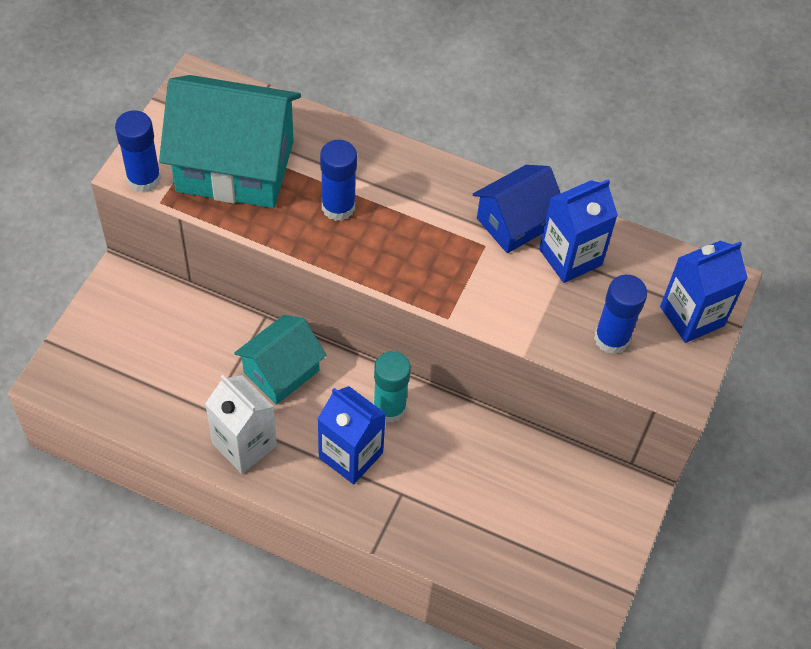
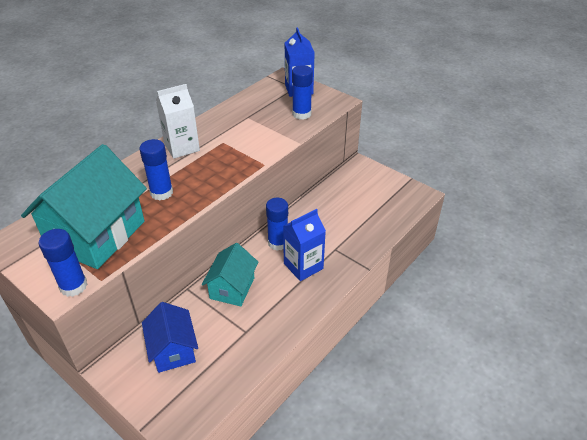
camera: 70 degrees left, 15 degrees down
white carton [205,375,277,474] -> white carton moved to [156,84,200,159]
turquoise house [234,315,327,405] -> turquoise house turned 45 degrees clockwise [202,243,258,306]
turquoise glue stick [373,351,411,423] -> blue glue stick [266,198,288,251]
blue house [473,165,561,253] -> blue house moved to [142,302,198,373]
blue carton [539,179,618,283] -> none

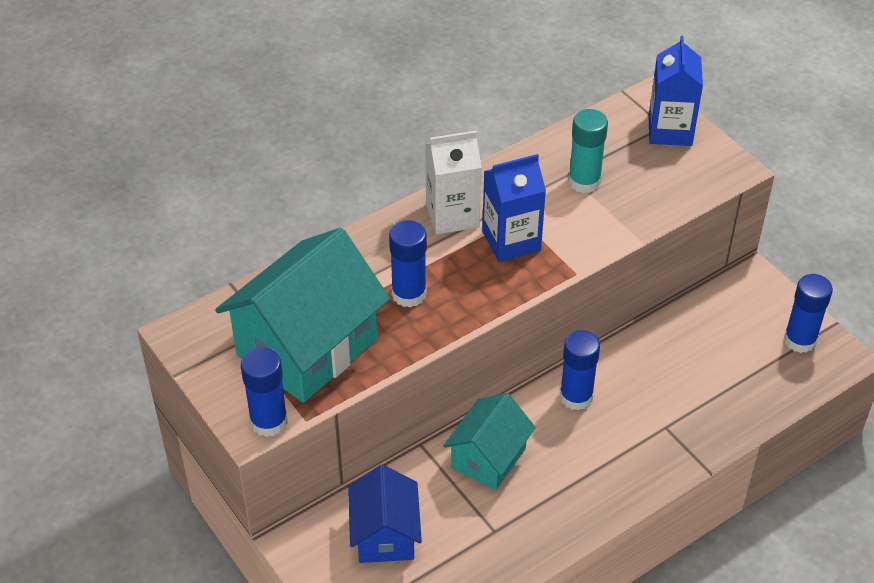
camera: 15 degrees right, 5 degrees up
blue carton [283,209,326,281] -> blue carton moved to [482,154,546,262]
blue glue stick [292,65,313,120] -> blue glue stick moved to [784,274,833,353]
none -> turquoise glue stick [568,109,608,193]

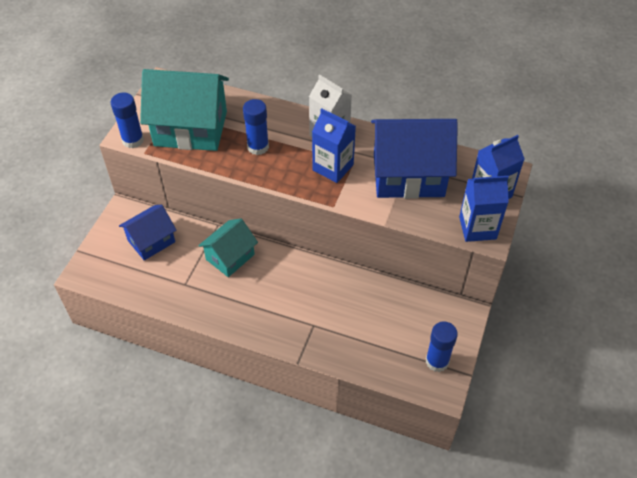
camera: 55 degrees right, 5 degrees up
turquoise house [443,393,536,490] -> turquoise house turned 45 degrees counterclockwise [198,218,258,277]
blue glue stick [560,330,600,411] -> none
turquoise glue stick [568,109,608,193] -> blue house [371,119,458,199]
none -> blue carton [459,175,509,242]

